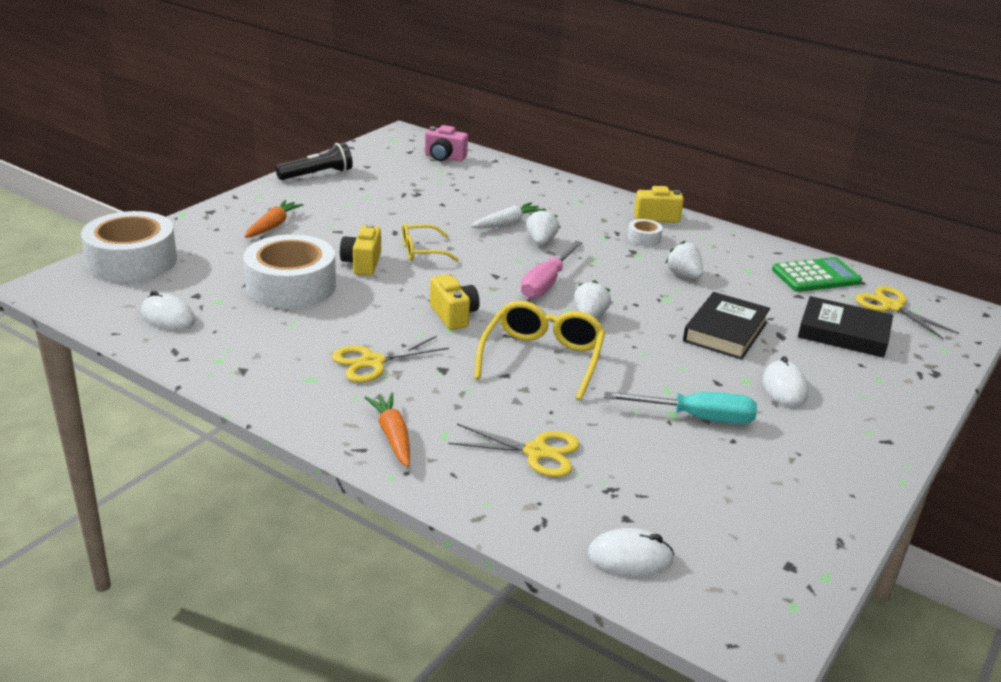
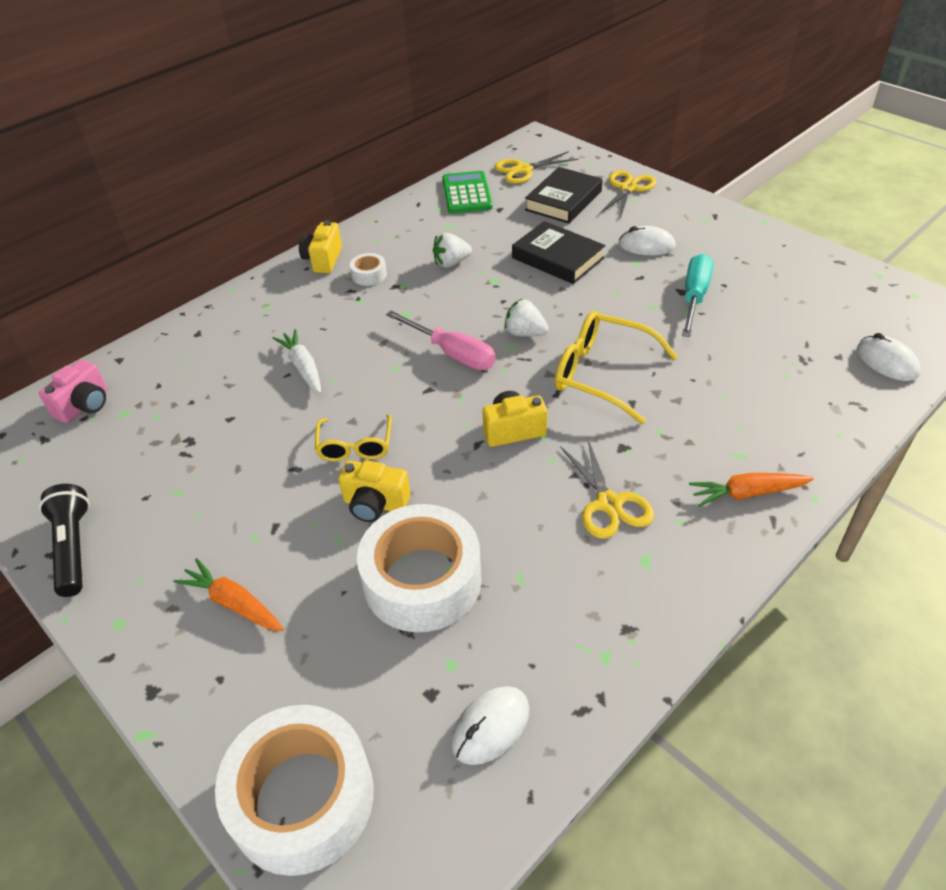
camera: 75 degrees left, 15 degrees up
yellow scissors [448,424,580,477] -> yellow scissors moved to [599,170,656,219]
white strawberry [526,209,559,245] -> none
white mouse [587,528,674,576] -> white mouse turned 45 degrees counterclockwise [857,333,921,381]

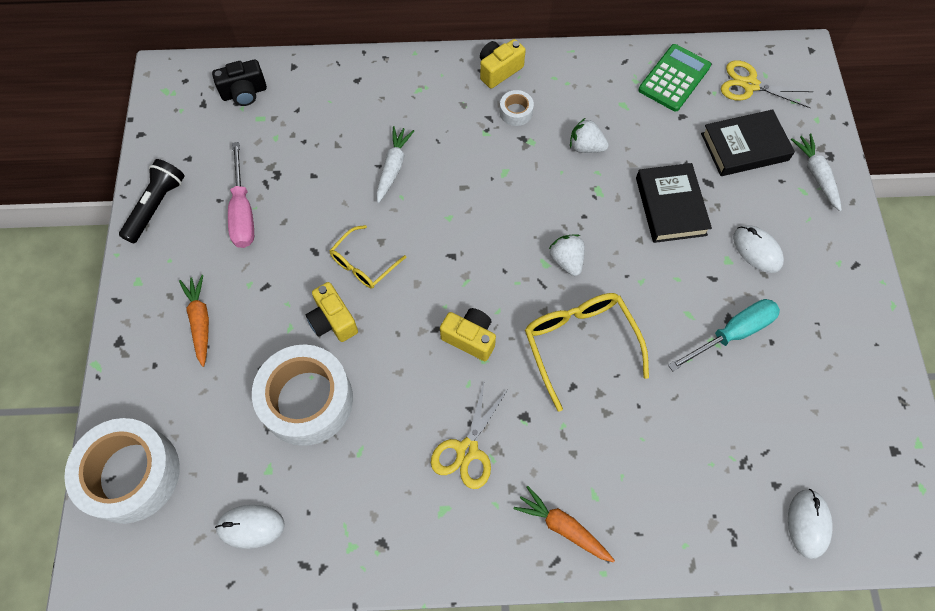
camera: 40 degrees right, 20 degrees up
pink camera [39,360,107,423] -> black camera [212,59,267,106]
pink screwdriver [386,310,496,370] -> pink screwdriver moved to [228,142,254,248]
yellow scissors [599,170,656,219] -> white carrot [791,133,842,211]

